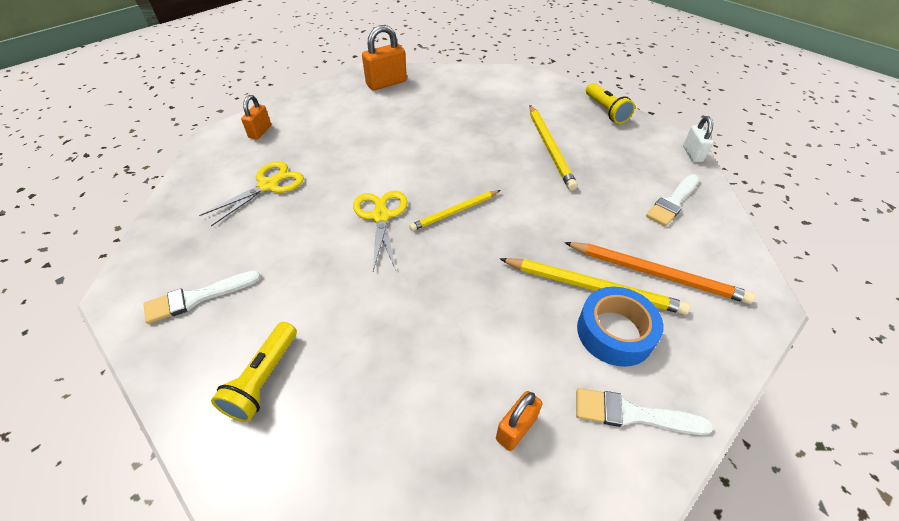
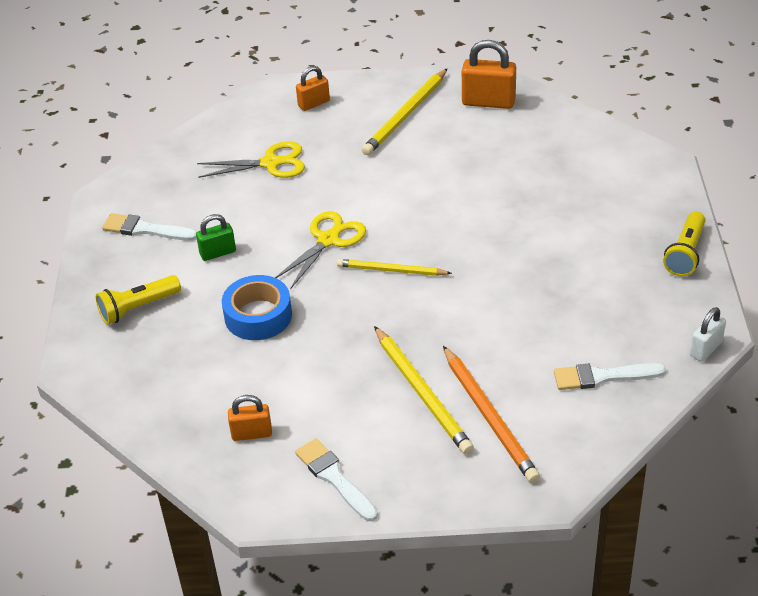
camera: 45 degrees right, 5 degrees down
yellow pencil [529,105,578,191] -> yellow pencil moved to [362,68,448,155]
blue tape [577,287,663,367] -> blue tape moved to [222,275,292,340]
none -> green padlock [196,214,236,261]

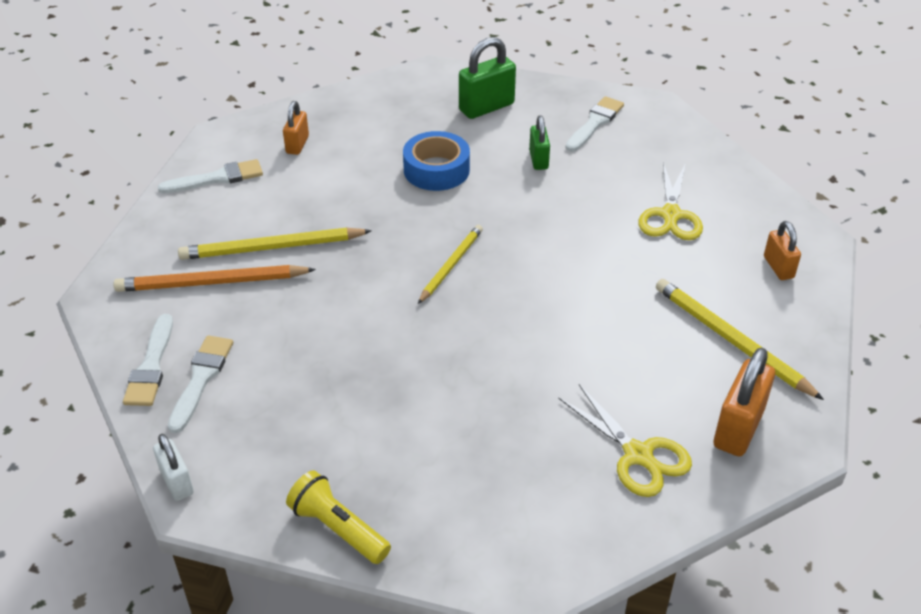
camera: 105 degrees right, 0 degrees up
yellow flashlight [96,275,181,325] -> green padlock [459,37,516,119]
yellow scissors [275,211,366,289] -> yellow scissors moved to [558,384,692,497]
none -> white brush [123,314,173,406]

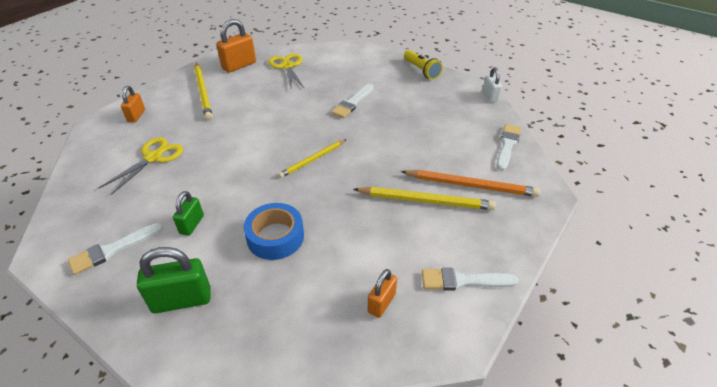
camera: 160 degrees left, 0 degrees up
white brush [168,335,233,433] -> white brush moved to [331,84,374,118]

